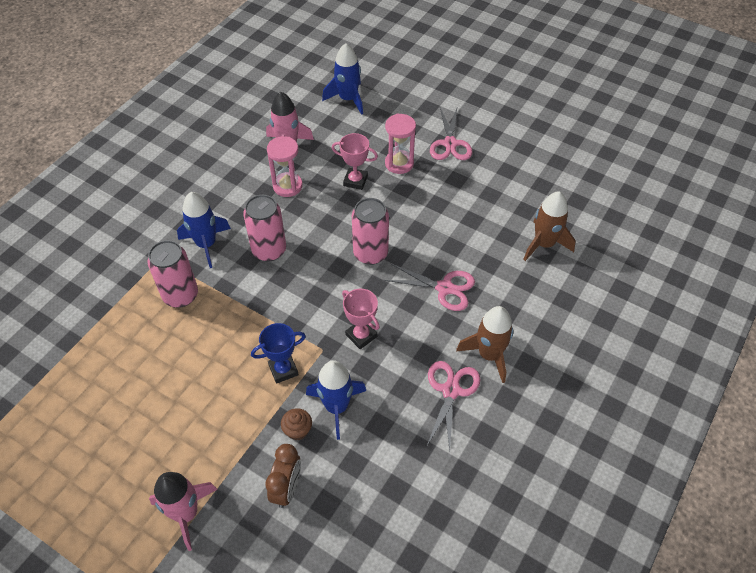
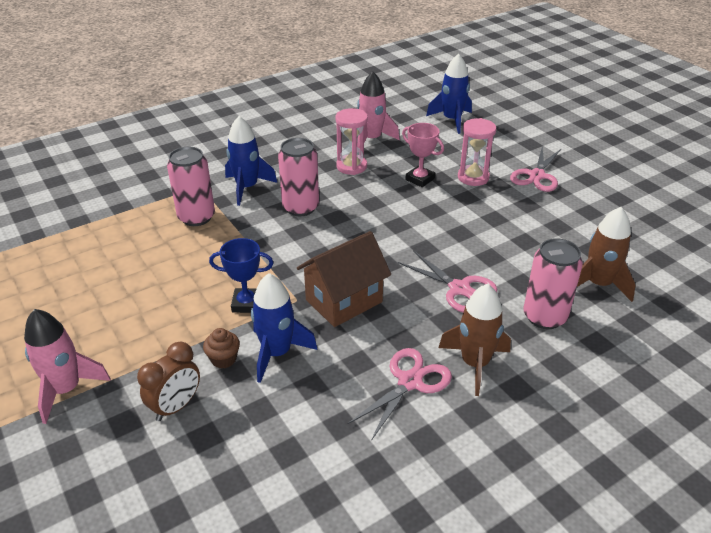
camera: 25 degrees right, 15 degrees down
pink trophy [342,289,380,349] -> brown house [297,231,391,327]
pink can [352,198,389,265] -> pink can moved to [523,238,583,329]

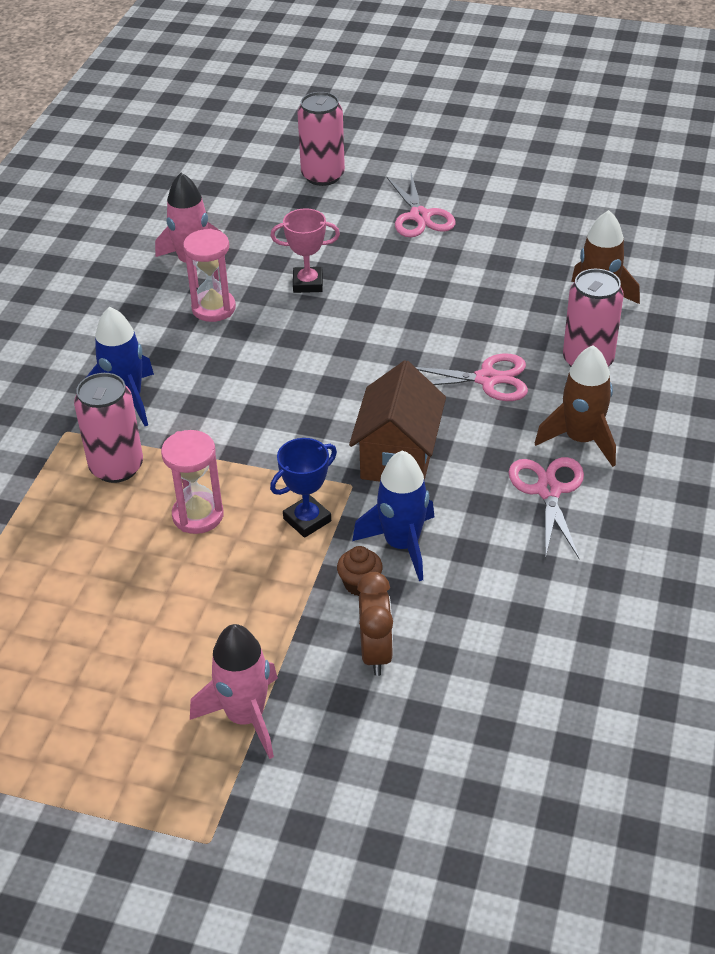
camera: 40 degrees left, 5 degrees up
pink can [278,138,319,216] -> pink can moved to [297,92,345,186]
blue rocket [426,54,472,134] -> none
pink hourglass [458,118,496,186] -> pink hourglass moved to [161,430,224,534]

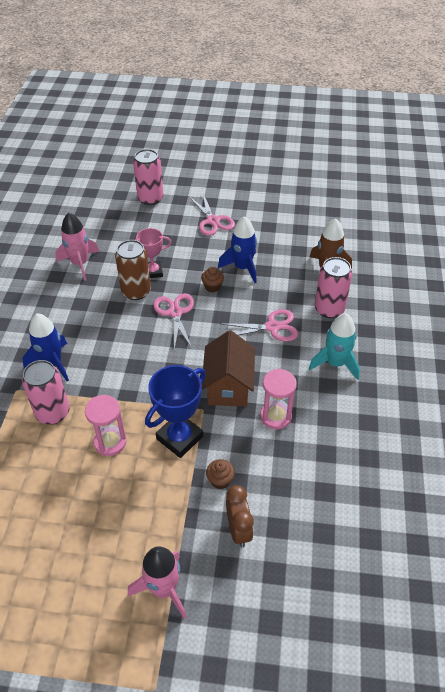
camera: 10 degrees left, 5 degrees up
pink hourglass [183,229,236,322] -> pink hourglass moved to [260,369,297,430]
blue trophy [270,438,337,538] -> blue trophy [145,365,206,458], size x1.55
blue rocket [352,450,434,581] -> blue rocket moved to [218,216,257,283]
pink scissors [509,457,584,559] -> pink scissors moved to [153,293,194,350]
brown rocket [535,345,616,467] -> turquoise rocket [309,313,360,380]
none -> brown can [115,240,151,300]
none -> brown cupcake [201,267,224,293]

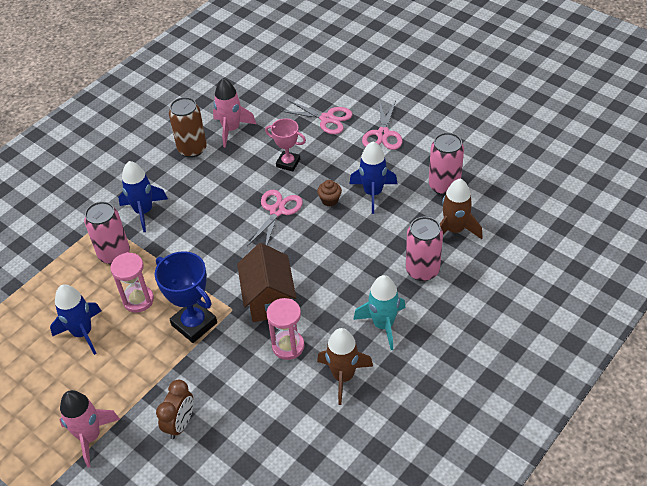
camera: 35 degrees right, 0 degrees up
brown can [115,240,151,300] -> brown can moved to [169,97,207,157]
pink can [133,149,163,205] -> pink can moved to [429,132,464,195]
blue trophy [145,365,206,458] -> blue trophy turned 60 degrees clockwise [155,251,217,343]
brown house [202,330,255,407] -> brown house turned 45 degrees counterclockwise [237,243,296,322]
brown cupcake [206,459,235,489] -> none
pink scissors [222,309,298,342] -> pink scissors moved to [280,100,352,134]
none -> blue rocket [50,284,102,355]
none -> brown rocket [317,328,373,405]

